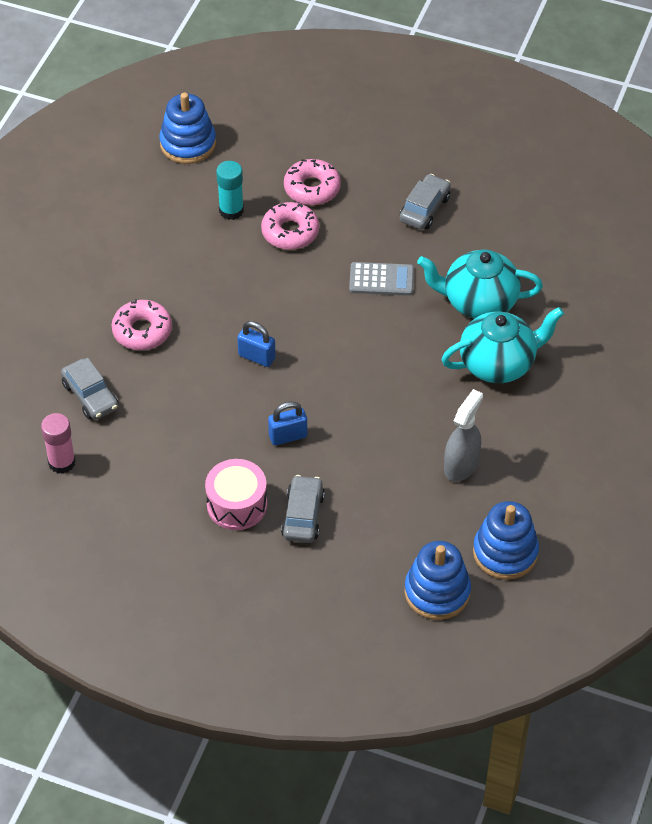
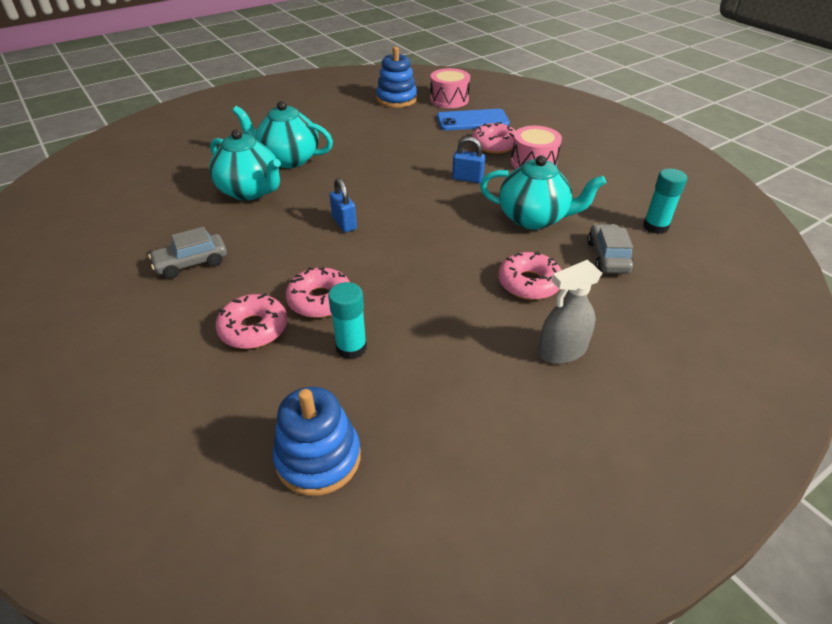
camera: 145 degrees left, 10 degrees down
pink glue stick [41,413,76,474] -> turquoise glue stick [643,168,687,234]
blue padlock [237,321,276,367] -> blue padlock moved to [329,178,357,232]
grey car [281,475,325,543] -> pink donut [472,122,515,154]
grey calculator [349,262,414,296] -> none
blue stacking toy [404,541,471,620] -> pink drum [430,68,470,108]
grey spray bottle [444,389,483,482] -> grey spray bottle moved to [538,260,602,364]
none -> blue phone [437,109,510,130]
none -> turquoise teapot [480,155,606,230]

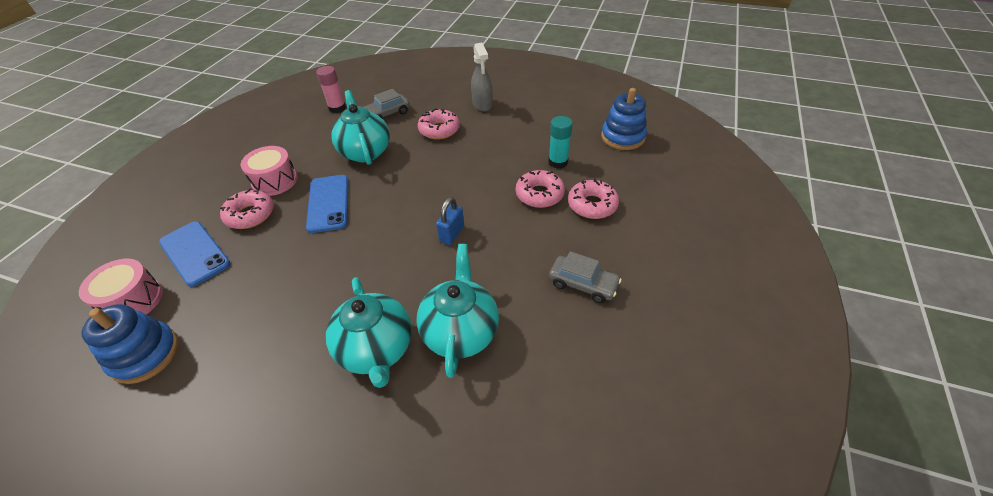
camera: 125 degrees left, 5 degrees up
blue padlock [452,137,485,183] -> blue phone [306,175,349,233]
grey spray bottle [538,260,602,364] -> grey spray bottle turned 45 degrees clockwise [471,43,493,112]
turquoise glue stick [643,168,687,234] -> pink glue stick [316,66,346,113]

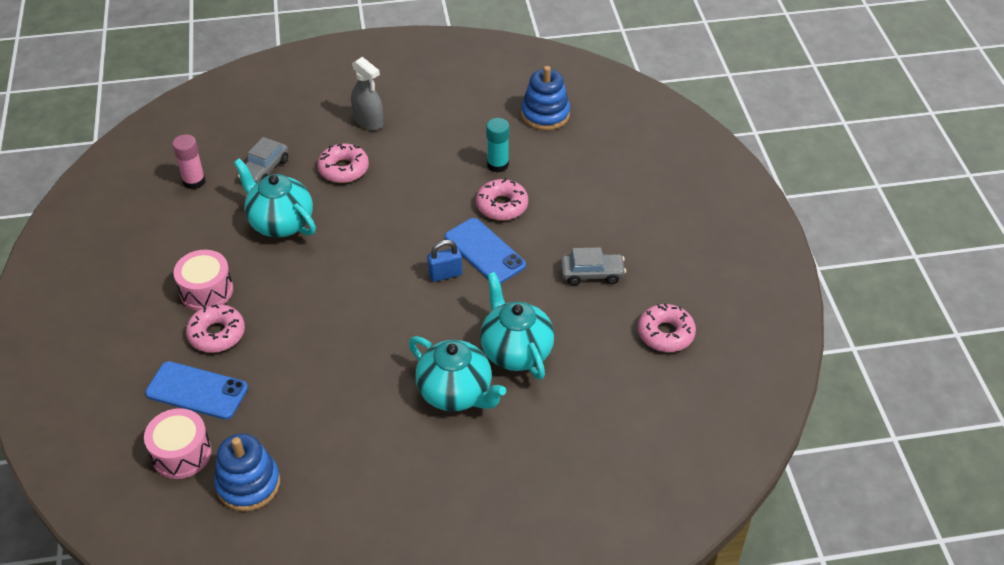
camera: 30 degrees left, 0 degrees up
blue phone [306,175,349,233] -> blue phone moved to [445,218,526,284]
blue padlock [436,197,464,245] -> blue padlock turned 75 degrees clockwise [427,240,462,282]
pink donut [568,179,619,219] -> pink donut moved to [638,303,696,352]

